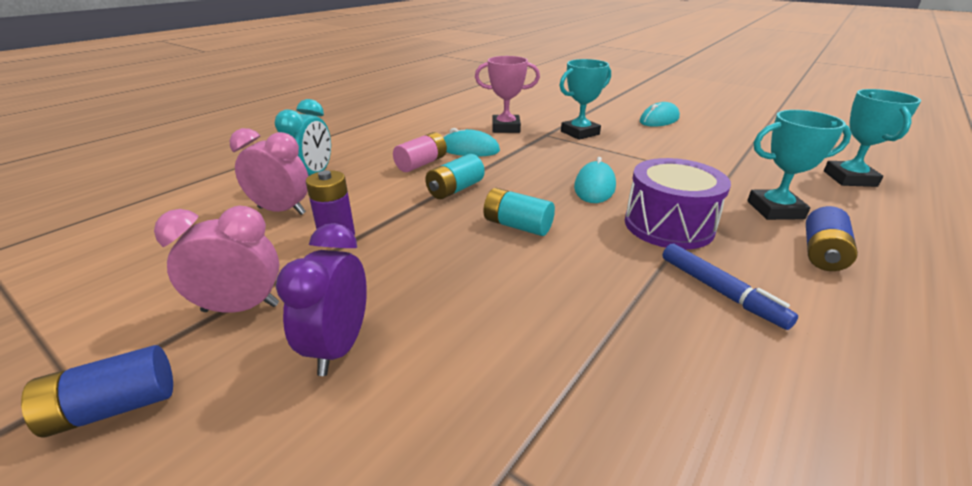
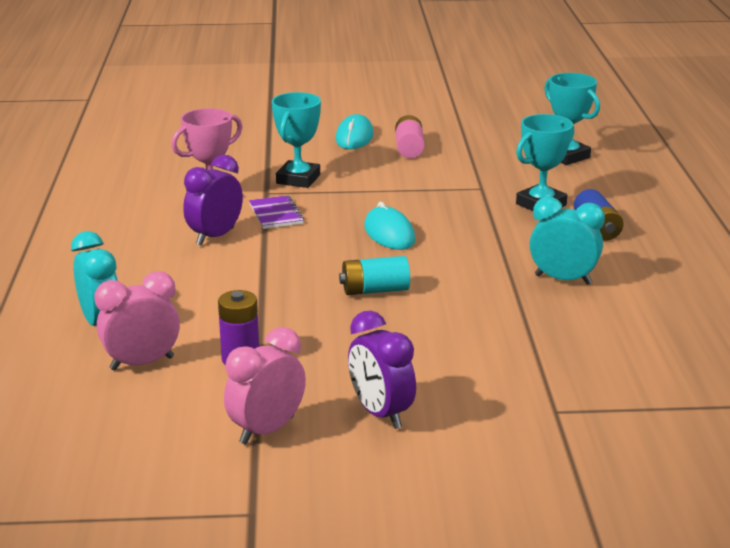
camera: 40 degrees left, 5 degrees down
blue battery [21,345,173,438] -> none
pink battery [393,132,447,172] -> pink battery moved to [395,115,425,158]
turquoise battery [425,154,485,199] -> none
turquoise mouse [443,128,500,157] -> purple clock [183,155,243,246]
purple drum [625,158,731,249] -> none
blue marker [663,243,798,330] -> turquoise clock [530,197,605,285]
none -> purple notebook [249,195,304,229]

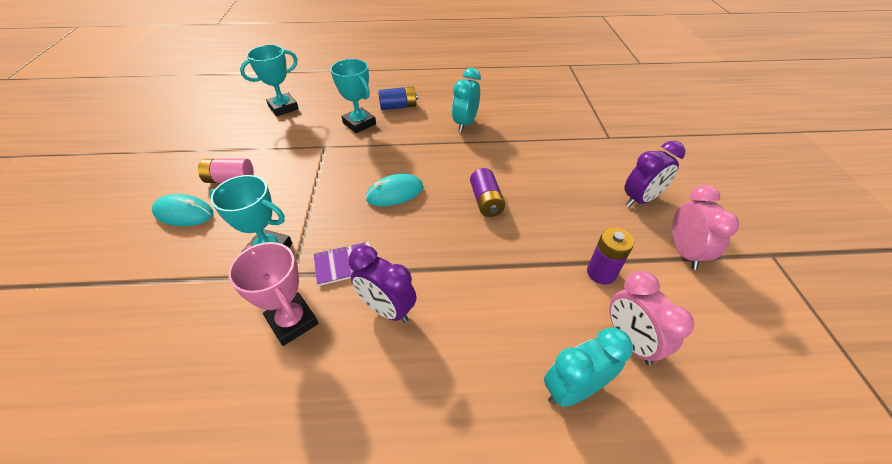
camera: 90 degrees left, 20 degrees up
pink clock [224,327,306,445] -> pink clock turned 135 degrees counterclockwise [672,185,739,270]
turquoise battery [339,256,410,295] -> purple battery [470,168,505,217]

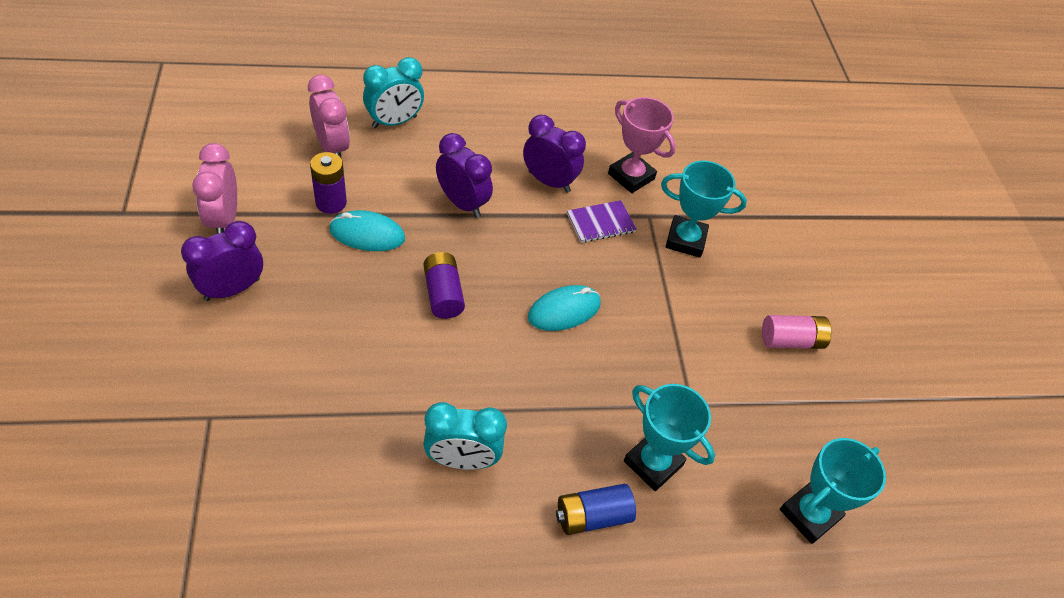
camera: 170 degrees right, 5 degrees up
turquoise mouse [152,194,213,226] -> turquoise mouse moved to [329,210,405,251]
turquoise clock [452,68,481,132] -> turquoise clock turned 75 degrees clockwise [423,402,507,470]
none -> purple clock [436,133,493,218]

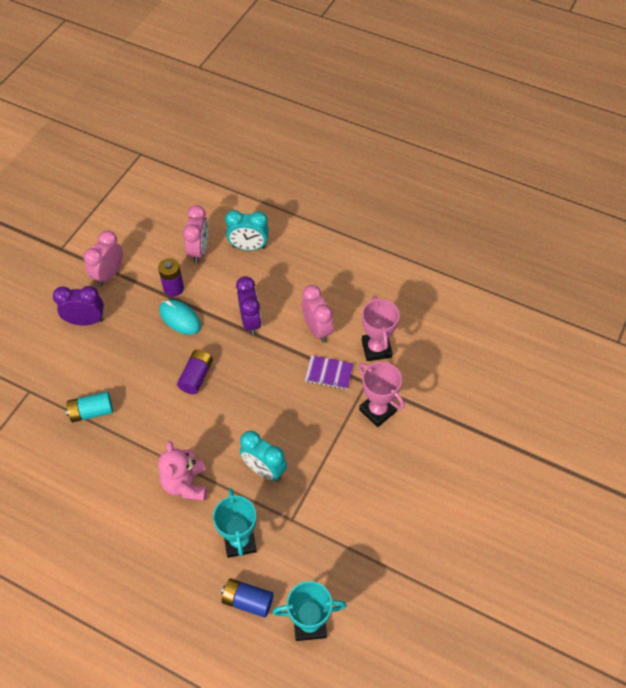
camera: 40 degrees right, 5 degrees up
turquoise clock [423,402,507,470] -> turquoise clock moved to [240,431,287,481]
purple clock [523,115,586,193] -> pink clock [302,285,334,343]
turquoise mouse [528,285,601,331] -> none
blue battery [556,484,636,535] -> blue battery moved to [221,578,274,618]
turquoise trophy [661,161,747,258] -> pink trophy [358,362,405,427]
pink battery [762,315,832,349] -> none
none -> turquoise battery [65,392,113,422]
none -> pink teddy bear [158,441,207,501]

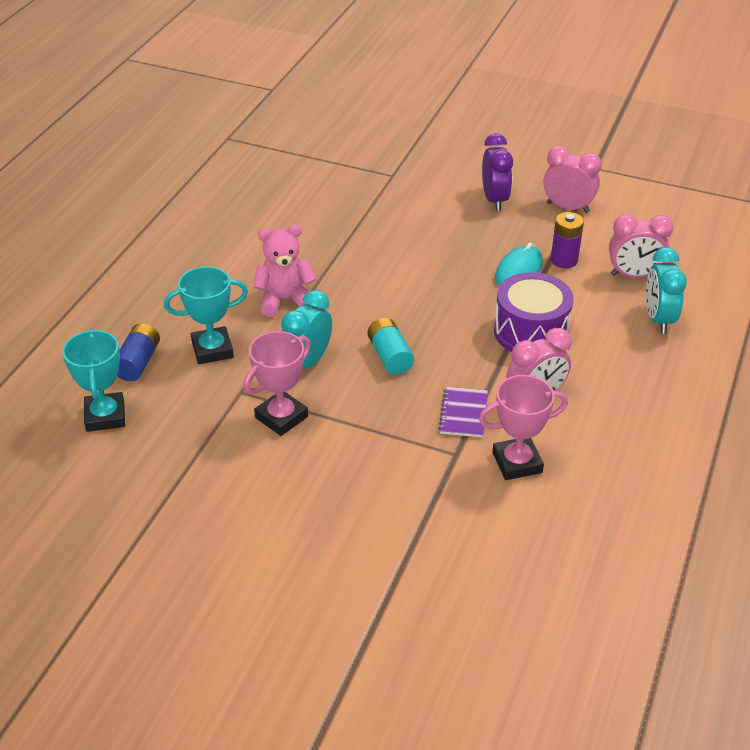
camera: 85 degrees right, 15 degrees down
turquoise battery [65,392,113,422] -> turquoise battery moved to [368,318,414,375]
purple battery [177,350,213,394] -> none
purple clock [236,276,261,336] -> purple drum [494,272,574,352]
pink trophy [358,362,405,427] -> pink trophy moved to [243,331,311,436]

